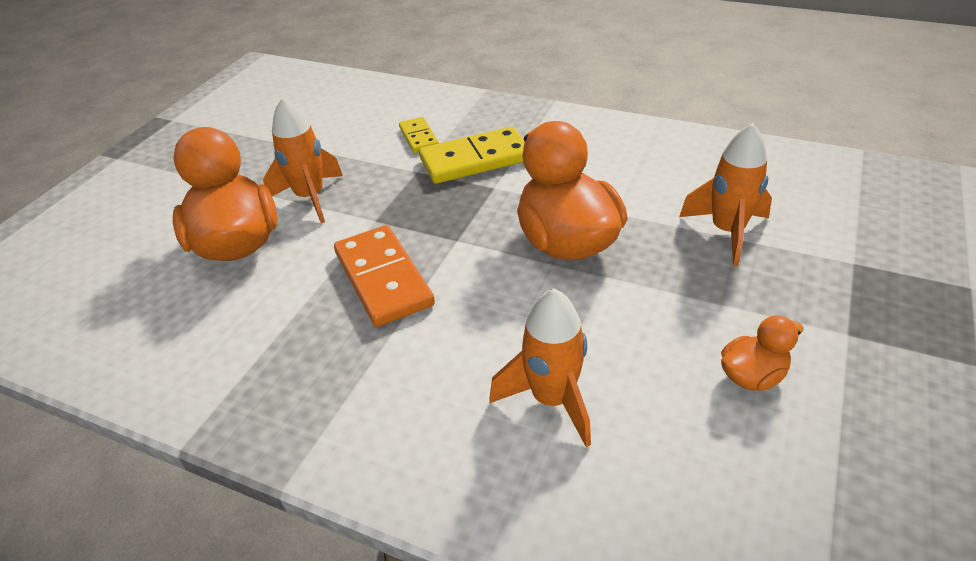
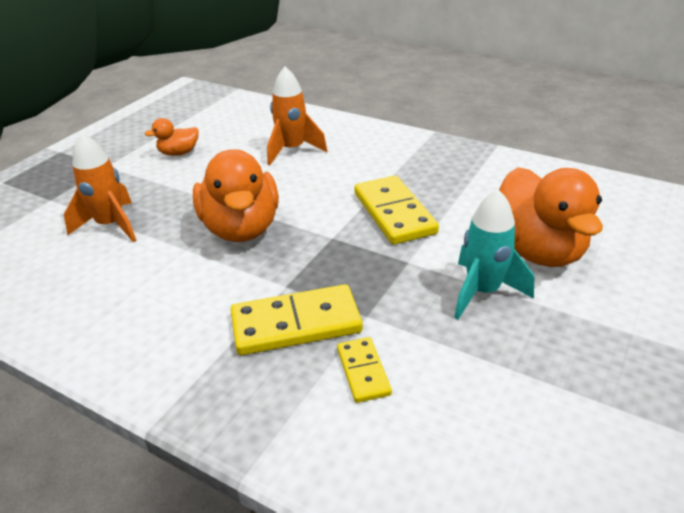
camera: 175 degrees left, 5 degrees down
orange rocket [263,97,343,223] -> turquoise rocket [454,189,534,320]
orange domino [334,225,435,327] -> yellow domino [354,176,439,245]

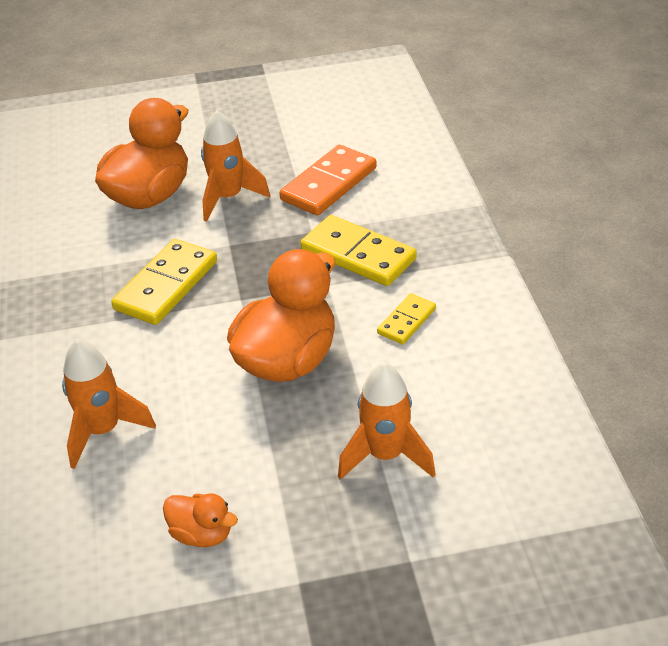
camera: 130 degrees left, 5 degrees up
yellow domino [337,337,392,403] -> yellow domino moved to [377,293,436,344]
turquoise rocket [454,189,534,320] -> orange rocket [201,110,270,222]
none -> orange domino [280,145,377,216]

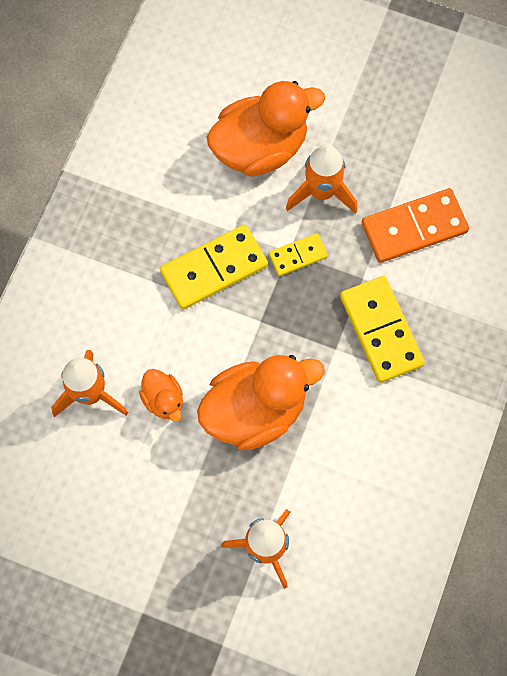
camera: 30 degrees right, 30 degrees up
orange duck [163,493,238,547] -> orange duck moved to [139,369,183,422]
yellow domino [377,293,436,344] -> yellow domino moved to [269,233,328,276]

